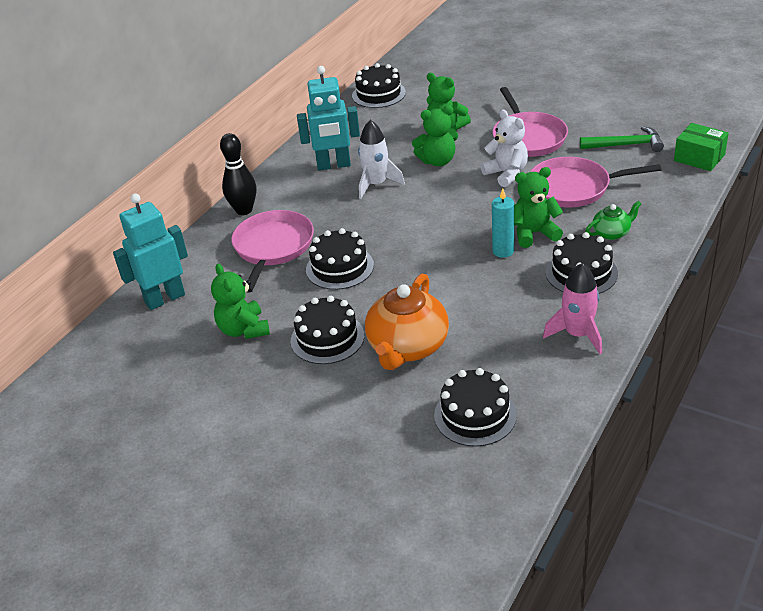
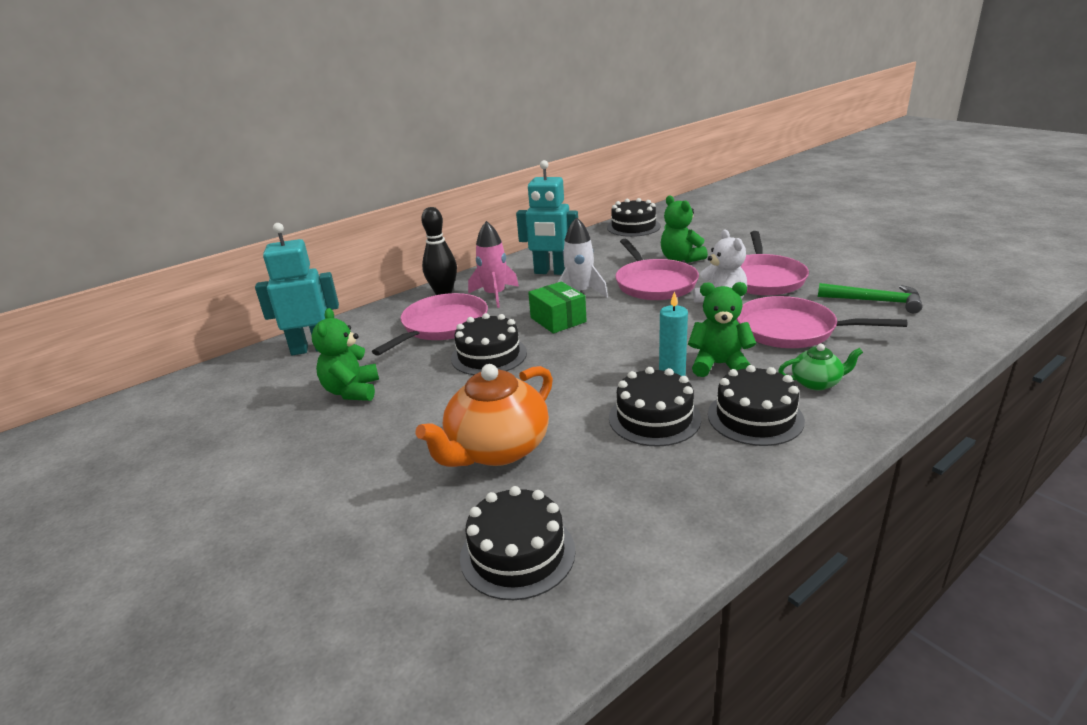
camera: 20 degrees right, 10 degrees down
black cake [291,296,365,364] -> black cake moved to [609,367,701,447]
green teddy bear [412,105,458,166] -> pink pan [615,239,699,300]
pink rocket [543,263,602,354] -> pink rocket moved to [468,221,519,308]
green box [674,123,729,171] -> green box moved to [528,281,587,334]

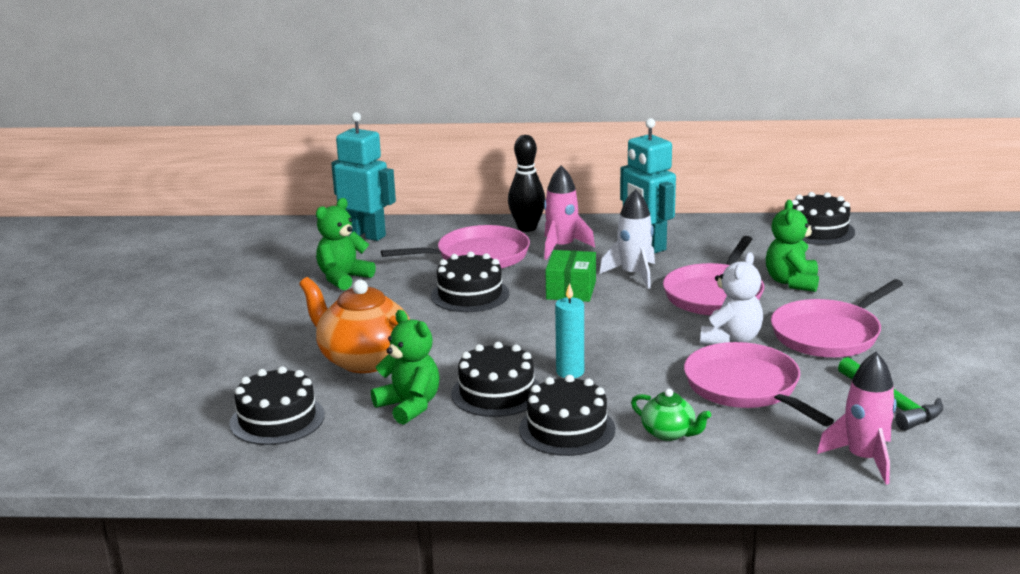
camera: 40 degrees right, 5 degrees down
orange teapot [415,364,553,467] -> orange teapot turned 45 degrees clockwise [299,277,410,373]
green teddy bear [688,282,756,377] -> green teddy bear moved to [371,310,440,425]
none -> pink rocket [817,352,896,484]

